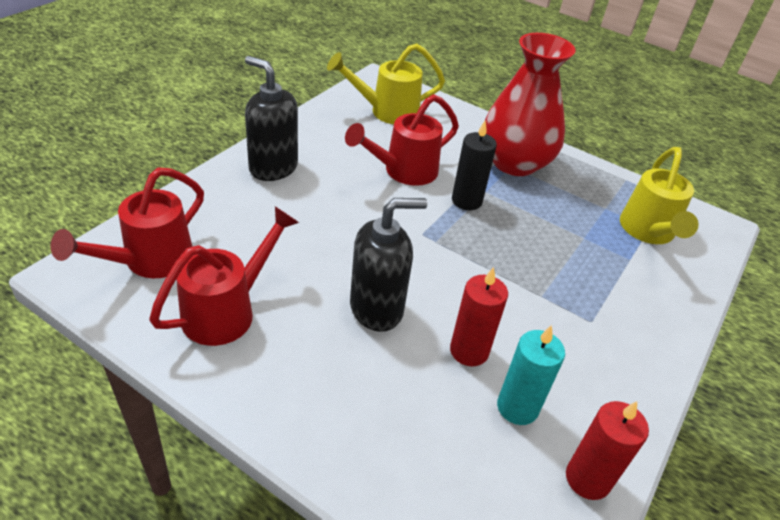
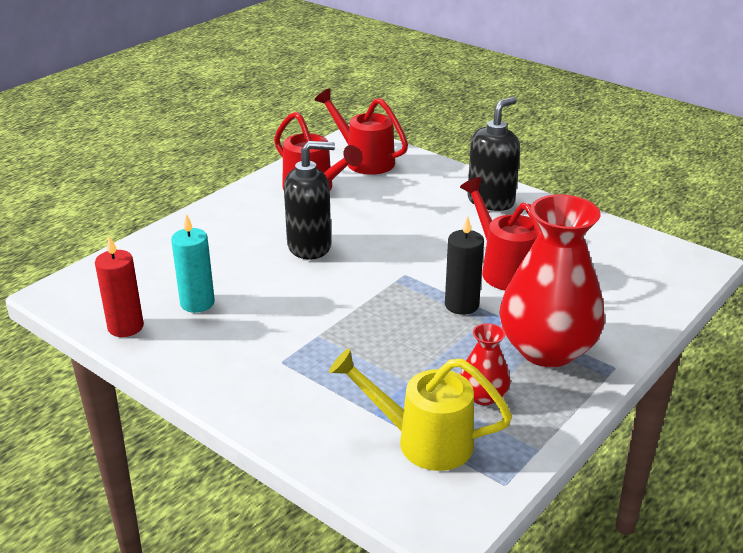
camera: 100 degrees right, 10 degrees down
yellow watering can [327,44,445,124] -> none
black soap dispenser [350,198,427,332] -> black soap dispenser turned 90 degrees counterclockwise [284,141,335,259]
red candle [450,267,508,366] -> none
none -> red vase [460,323,511,405]

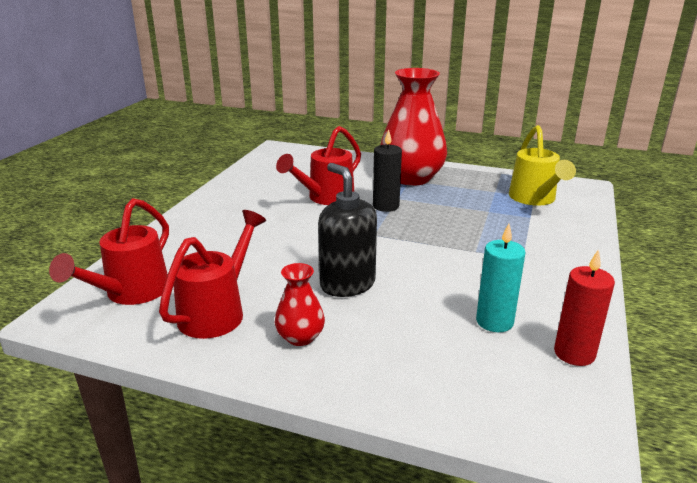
camera: 110 degrees left, 5 degrees down
red vase [460,323,511,405] -> red vase moved to [275,263,325,346]
black soap dispenser [467,97,520,211] -> none

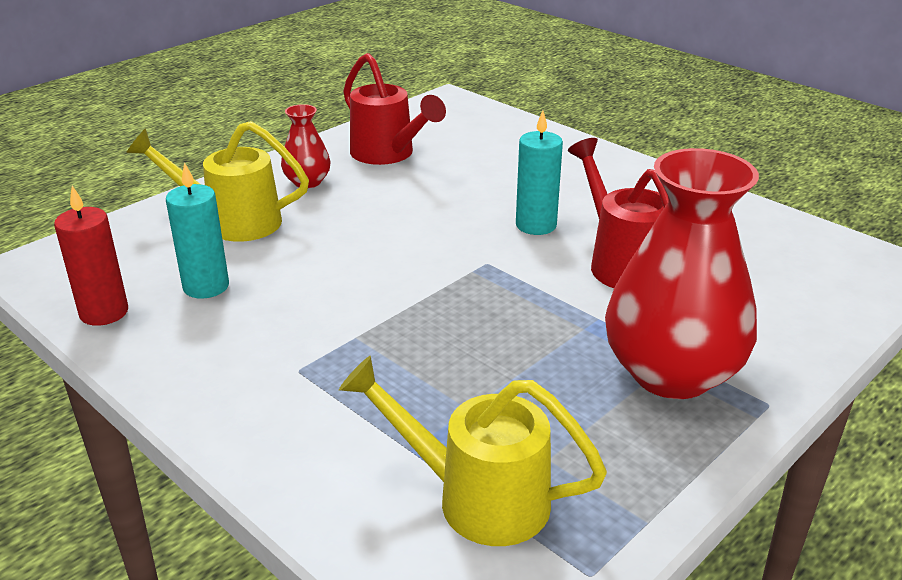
camera: 115 degrees right, 5 degrees up
red watering can [49,198,169,305] -> none
black soap dispenser [318,163,377,297] -> none
black candle [373,129,402,212] -> none
none -> yellow watering can [126,121,309,242]
none -> turquoise candle [516,110,563,235]

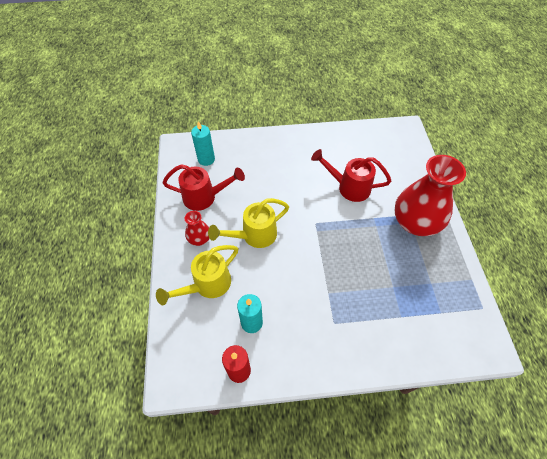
camera: 50 degrees left, 25 degrees up
yellow watering can [339,356,607,546] -> yellow watering can moved to [208,198,289,248]
turquoise candle [516,110,563,235] -> turquoise candle moved to [191,121,215,166]

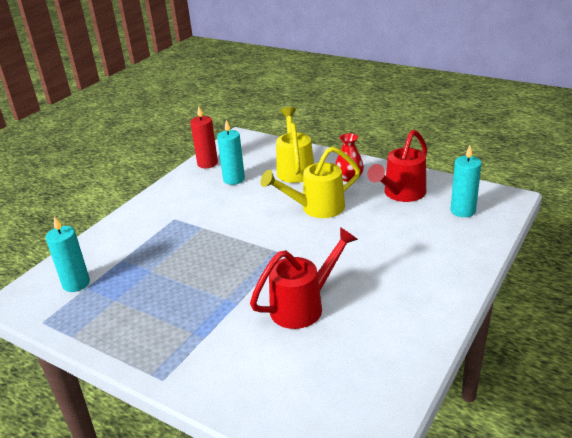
camera: 130 degrees right, 25 degrees down
yellow watering can [208,198,289,248] -> yellow watering can turned 120 degrees counterclockwise [261,147,360,218]
red vase [394,155,466,236] -> none
none -> turquoise candle [46,216,90,292]

